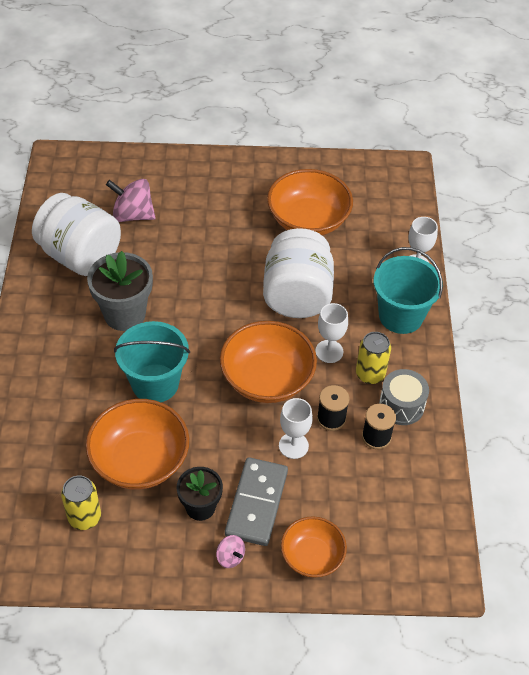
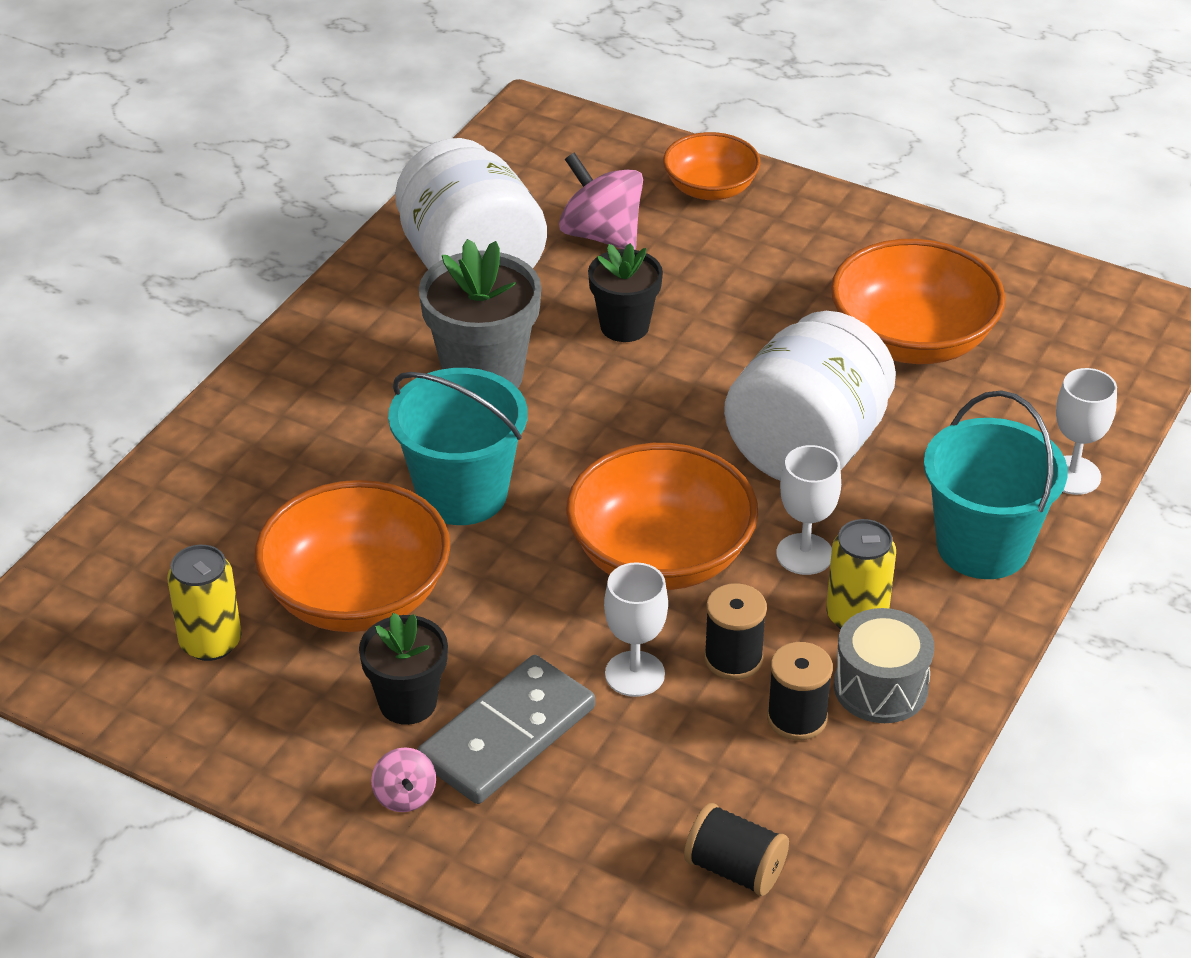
camera: 30 degrees right, 10 degrees down
orange bowl [281,516,347,578] -> orange bowl moved to [663,132,760,200]
none -> black flower pot [588,243,663,342]
none -> black spool [684,803,789,896]

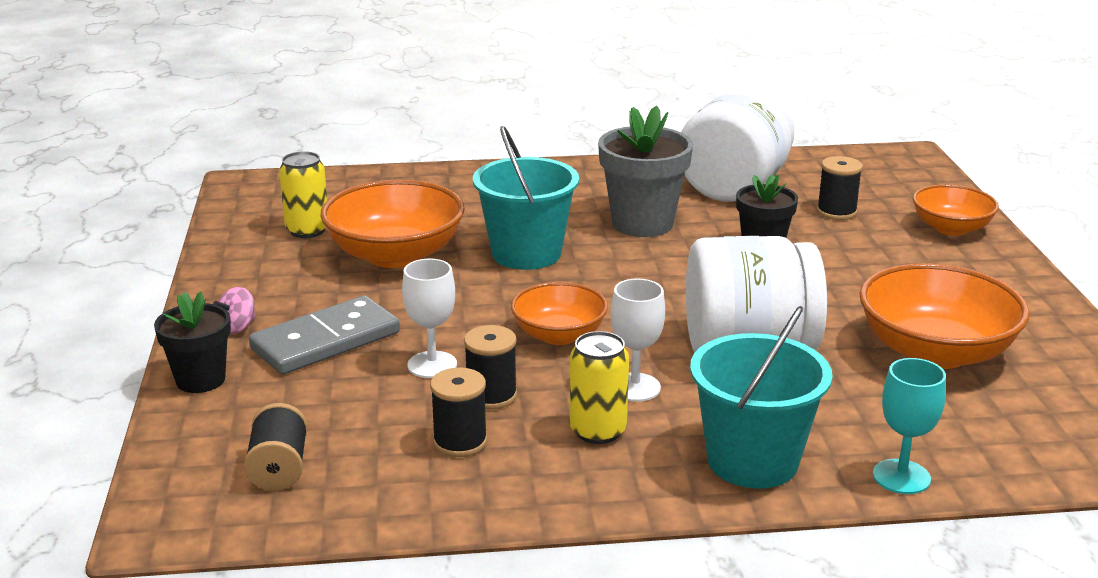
camera: 55 degrees right, 15 degrees down
black flower pot [359,613,448,725] -> black flower pot moved to [154,291,231,393]
grey domino [417,655,595,804] -> grey domino turned 45 degrees counterclockwise [249,296,400,375]
pink spinning top [559,153,643,250] -> black spool [817,156,863,220]
orange bowl [566,443,758,590] -> orange bowl [511,282,608,345], size x0.61
grey drum [834,608,934,723] -> none
white goblet [1056,368,1117,495] -> turquoise goblet [873,358,946,494]

